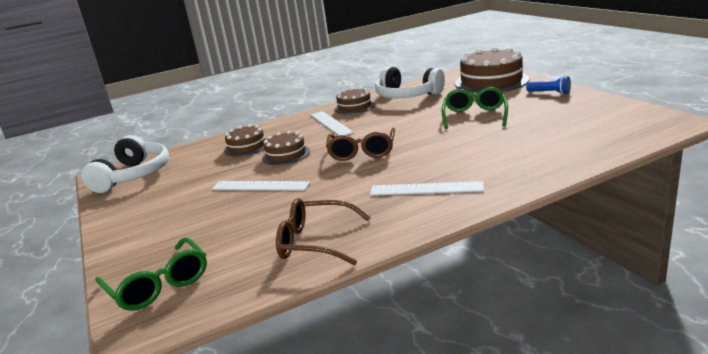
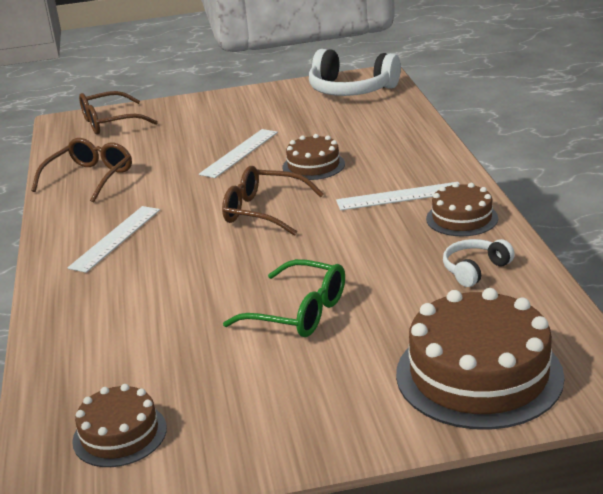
camera: 105 degrees right, 5 degrees up
green glasses [95,237,207,311] -> brown glasses [79,91,158,135]
brown cake [224,124,266,157] -> brown cake moved to [72,384,167,467]
white headphones [375,66,445,98] -> white headphones [443,239,515,287], size x0.52
blue flashlight [526,76,571,95] -> none

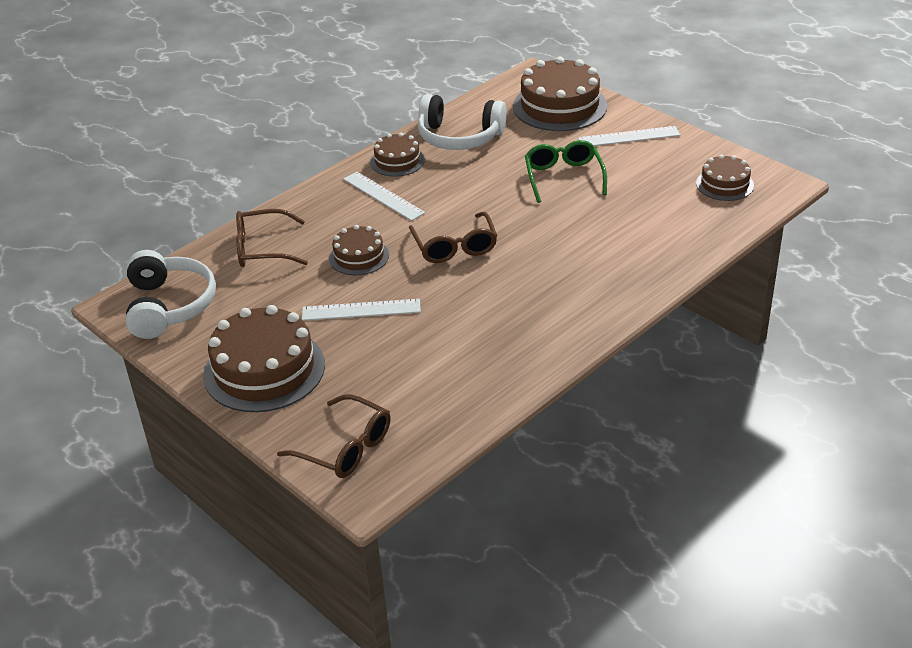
camera: 125 degrees left, 10 degrees up
brown glasses [31,138,132,203] -> brown glasses moved to [236,209,308,267]
white ruler [67,206,160,273] -> white ruler moved to [578,126,680,146]
white headphones [443,239,515,287] -> white headphones [418,94,507,150], size x1.90
none -> brown cake [203,305,325,412]

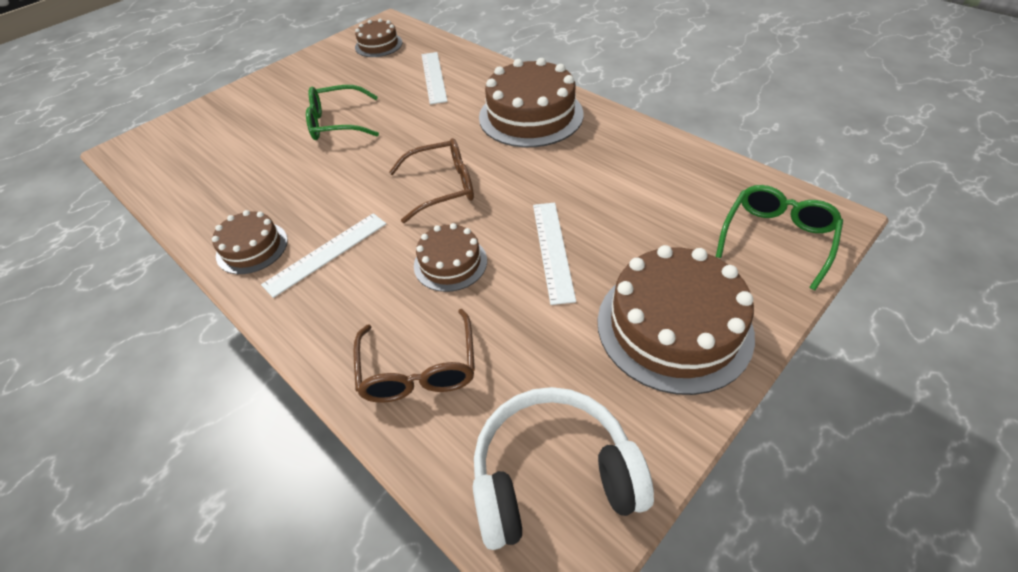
camera: 90 degrees left, 10 degrees up
brown glasses [277,394,391,478] -> green glasses [716,185,843,290]
white headphones [418,94,507,150] -> none
brown cake [513,57,607,131] -> brown cake moved to [479,58,583,147]
white ruler [578,126,680,146] -> white ruler moved to [422,52,448,104]

